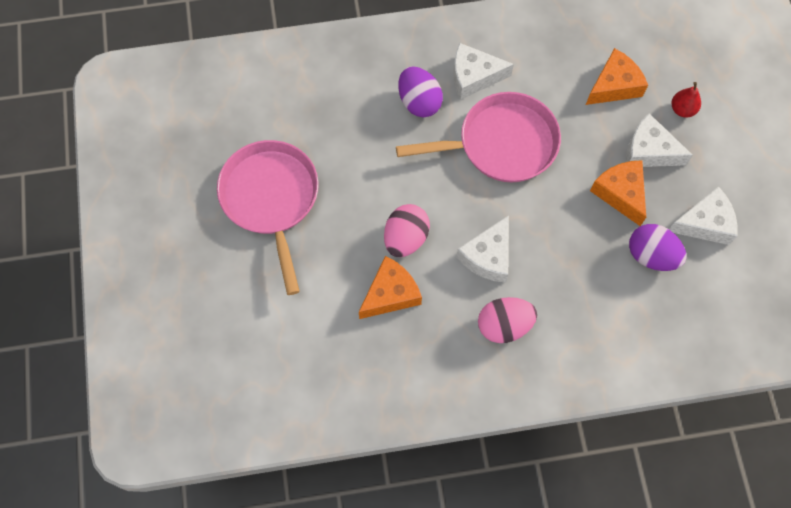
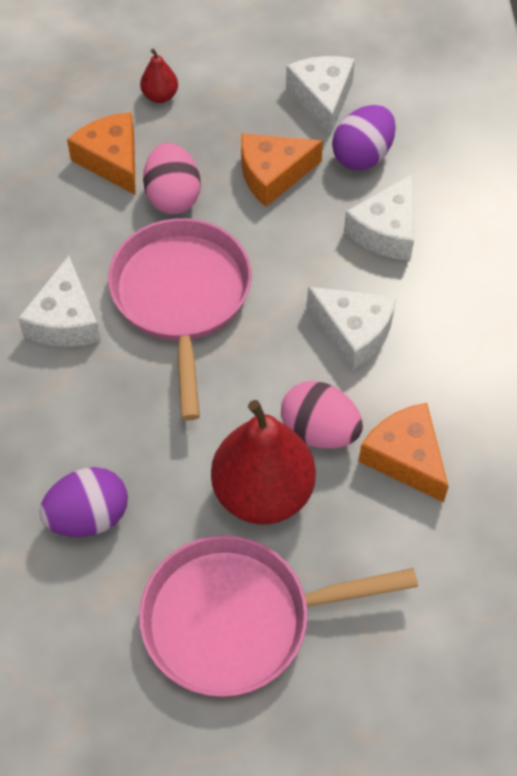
camera: 85 degrees left, 10 degrees down
purple egg [398,66,443,117] -> purple egg moved to [39,467,128,537]
pink egg [478,297,537,343] -> pink egg moved to [143,143,201,214]
white cheese [626,113,693,167] -> white cheese moved to [344,174,414,260]
none -> red pear [211,400,316,524]

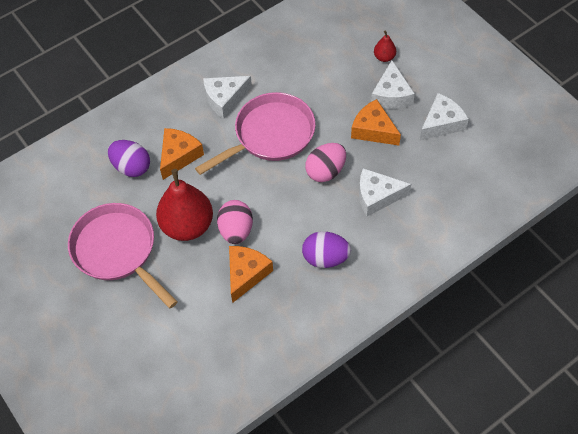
camera: 60 degrees right, 0 degrees up
orange cheese [67,112,136,195] -> orange cheese moved to [160,128,204,180]
pink egg [143,143,201,214] -> pink egg moved to [305,143,346,182]
white cheese [307,287,396,370] -> white cheese moved to [371,60,415,109]
purple egg [332,105,396,170] -> purple egg moved to [302,231,351,268]

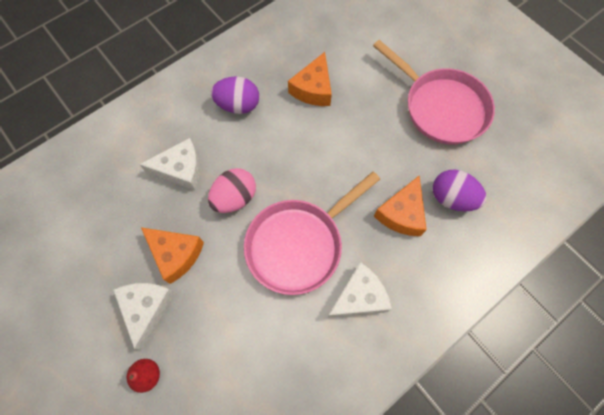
camera: 175 degrees right, 10 degrees up
red pear [156,169,213,241] -> none
pink egg [217,200,253,244] -> none
white cheese [420,93,469,140] -> none

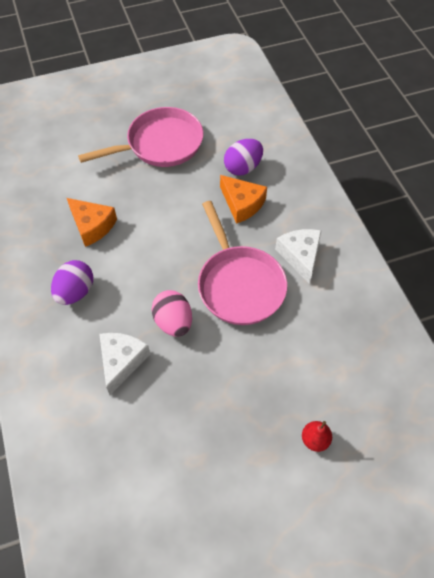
camera: 70 degrees left, 10 degrees down
white cheese [113,283,175,350] -> none
orange cheese [141,227,204,284] -> none

